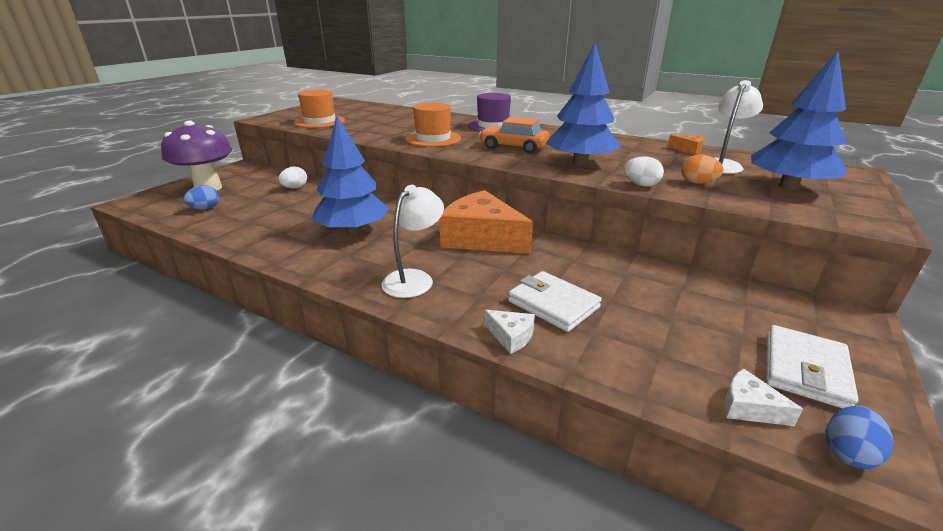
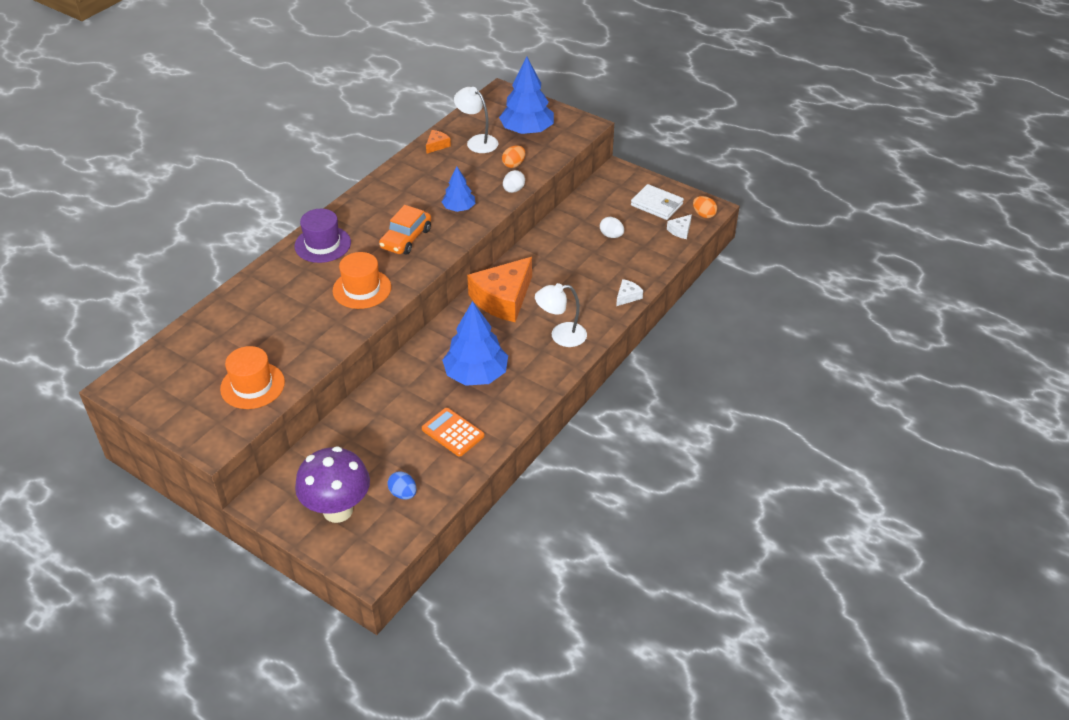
camera: 85 degrees left, 15 degrees up
white egg [278,166,307,189] -> white egg moved to [600,217,624,238]
white lamp [382,185,444,298] -> white lamp turned 45 degrees counterclockwise [535,283,587,347]
white wallet [508,271,602,332] -> none
blue tree [546,43,621,166] -> blue tree [442,166,476,212], size x0.57
blue egg [826,406,893,469] -> orange egg [693,196,717,218]
none -> orange calculator [422,408,485,457]

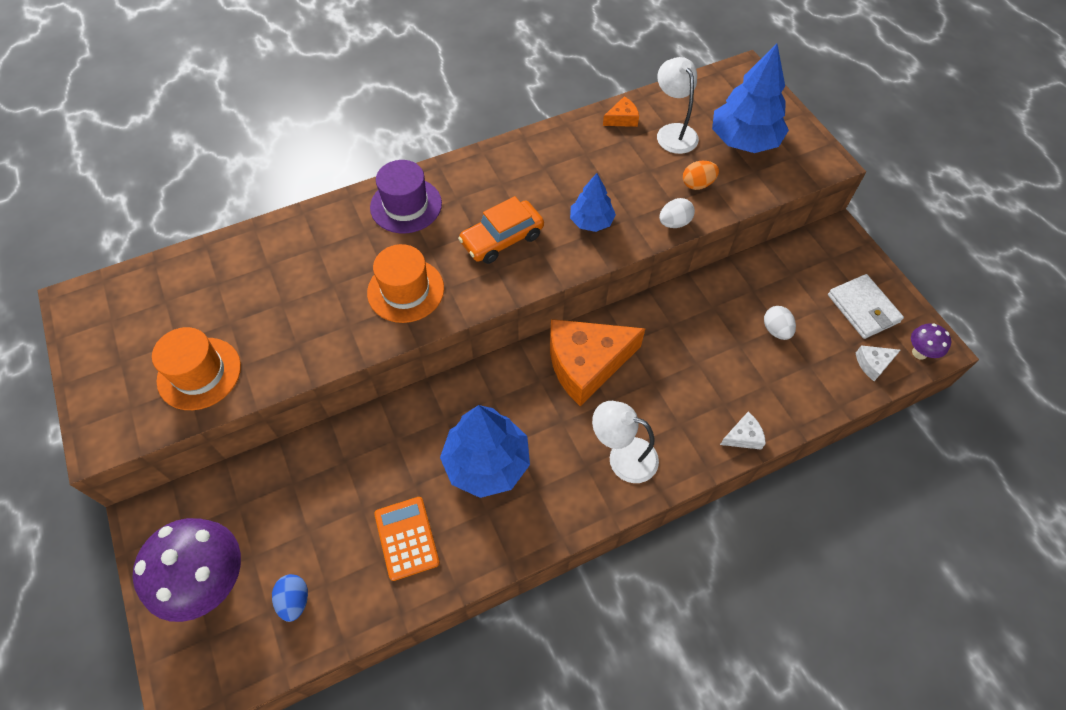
camera: 30 degrees right, 15 degrees up
orange egg [693,196,717,218] -> purple mushroom [911,324,951,360]

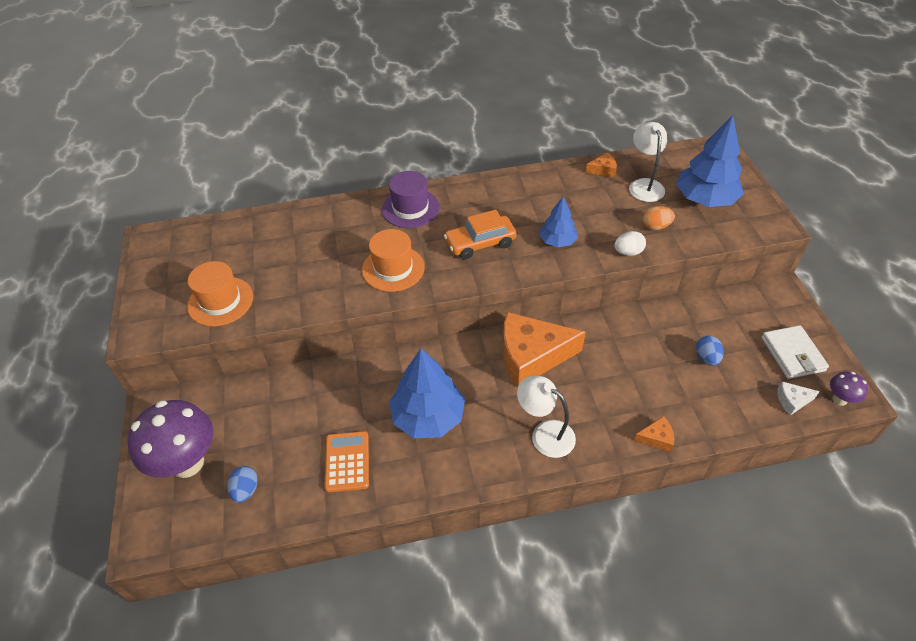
camera: 15 degrees right, 10 degrees down
white cheese [720,412,766,450] -> orange cheese [634,416,674,452]
white egg [764,306,796,340] -> blue egg [696,336,724,366]

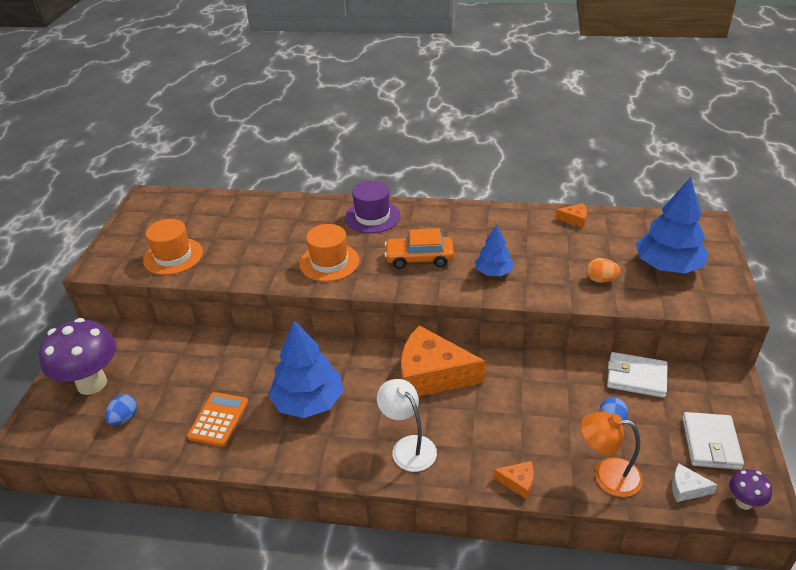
camera: 20 degrees right, 10 degrees down
white egg [614,231,646,256] -> none
white lamp [629,122,668,202] -> none
none -> orange lamp [580,412,643,497]
none -> white wallet [607,352,668,398]

